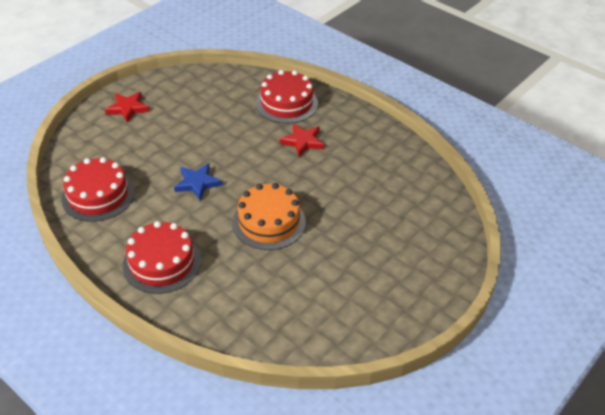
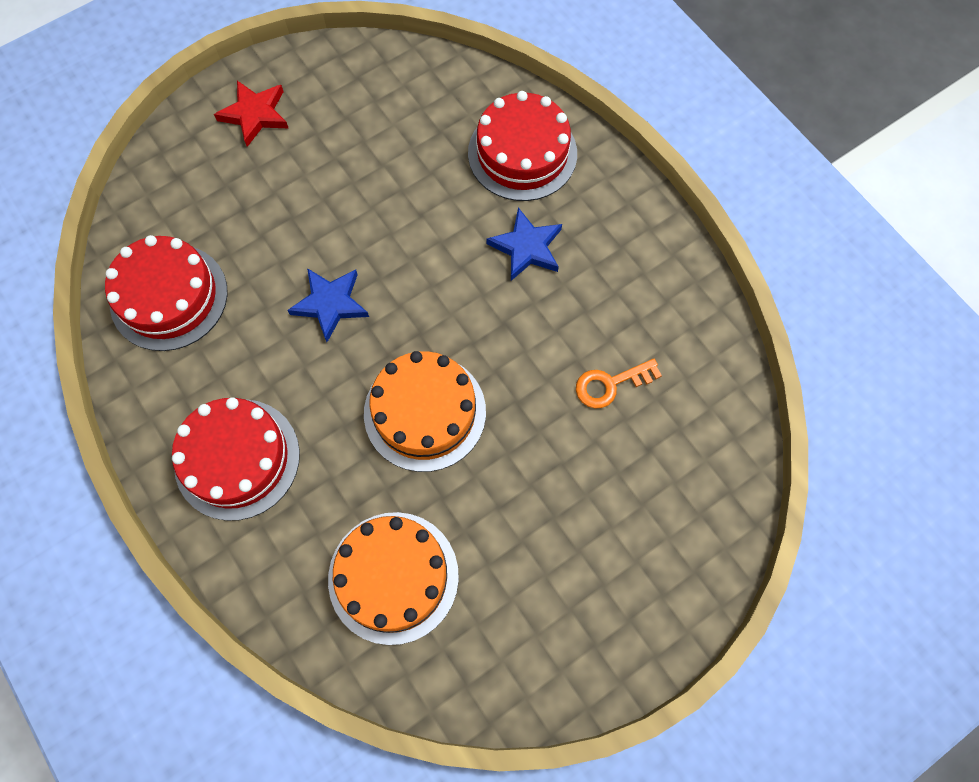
camera: 15 degrees right, 25 degrees up
red star [280,123,324,157] -> blue star [486,207,562,281]
none -> orange cake [328,512,459,645]
none -> orange key [576,359,662,409]

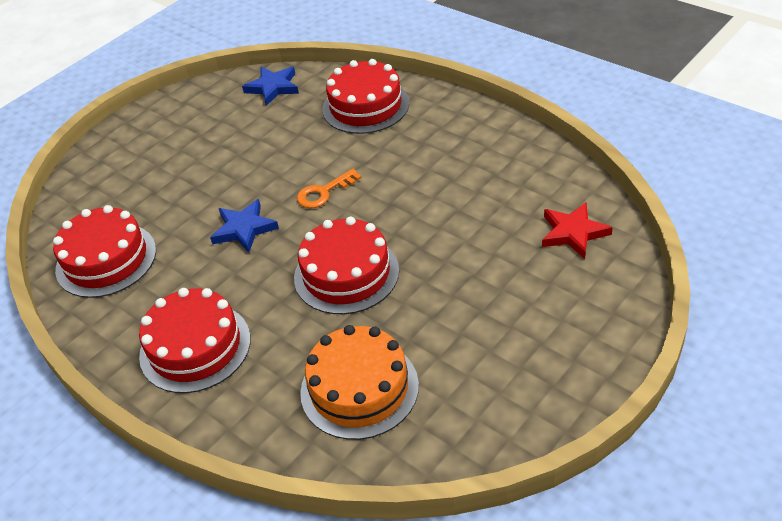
camera: 10 degrees left, 25 degrees down
red star [214,81,288,147] -> red star moved to [542,202,613,259]
orange cake [364,351,486,472] -> red cake [294,217,399,314]
blue star [486,207,562,281] -> blue star moved to [242,67,299,106]
orange key [576,359,662,409] -> orange key moved to [297,169,361,208]

